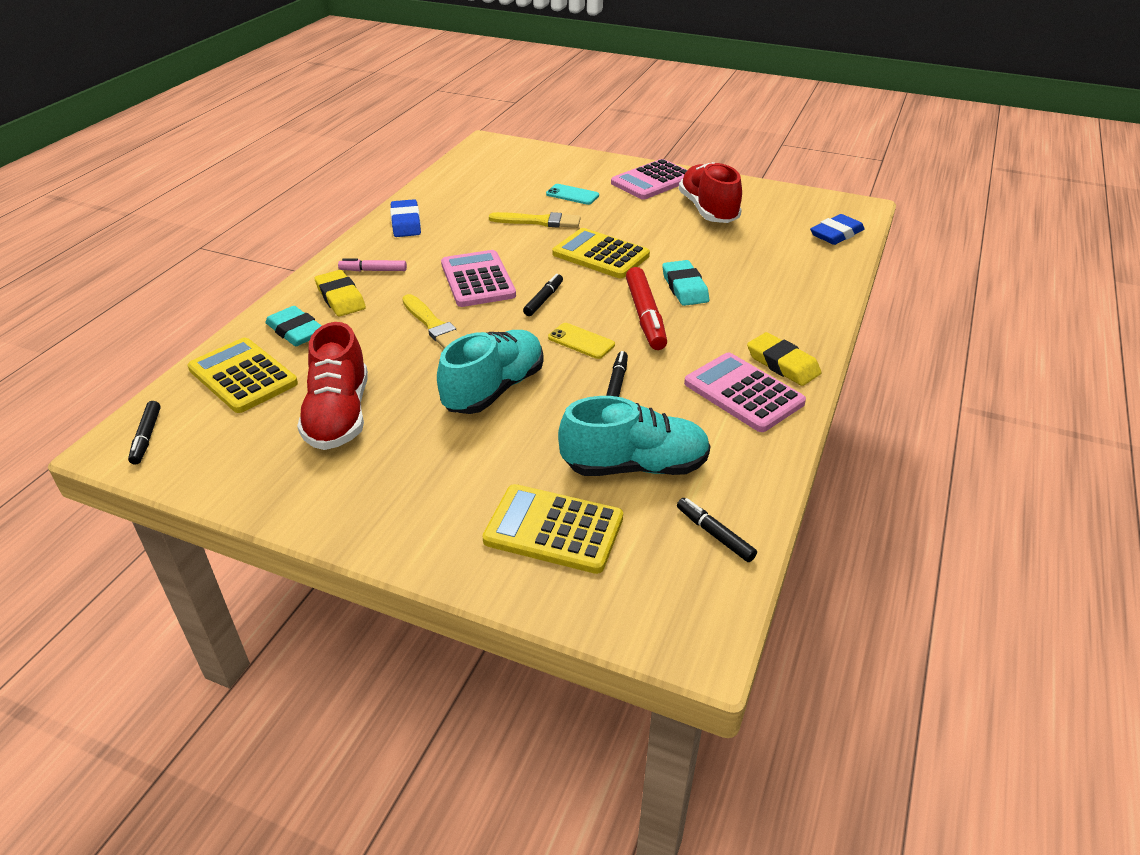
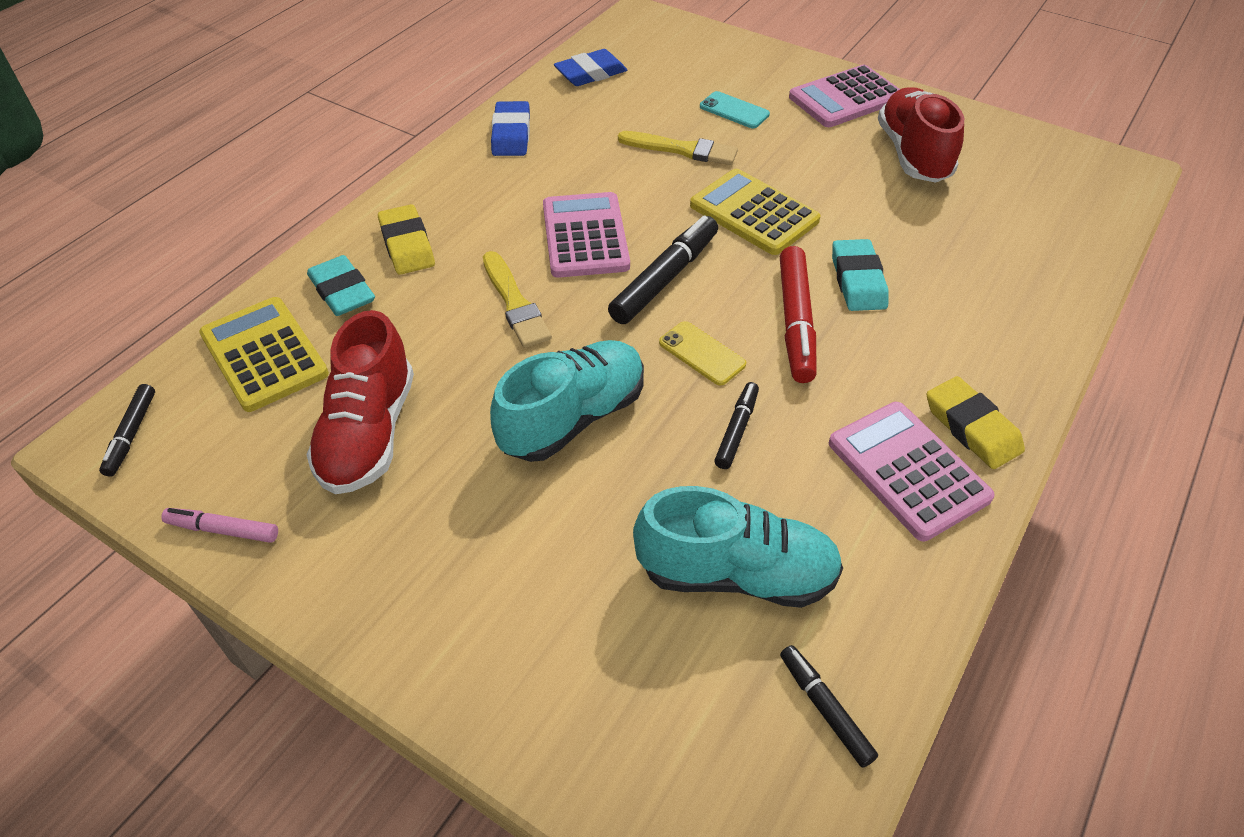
camera: 10 degrees right, 10 degrees up
pink marker [338,258,407,271] -> pink marker moved to [161,508,278,543]
yellow calculator [482,484,623,574] -> none
black marker [523,274,563,316] -> black marker [608,215,718,324], size x1.77
blue eraser [810,214,865,245] -> blue eraser moved to [554,49,627,86]

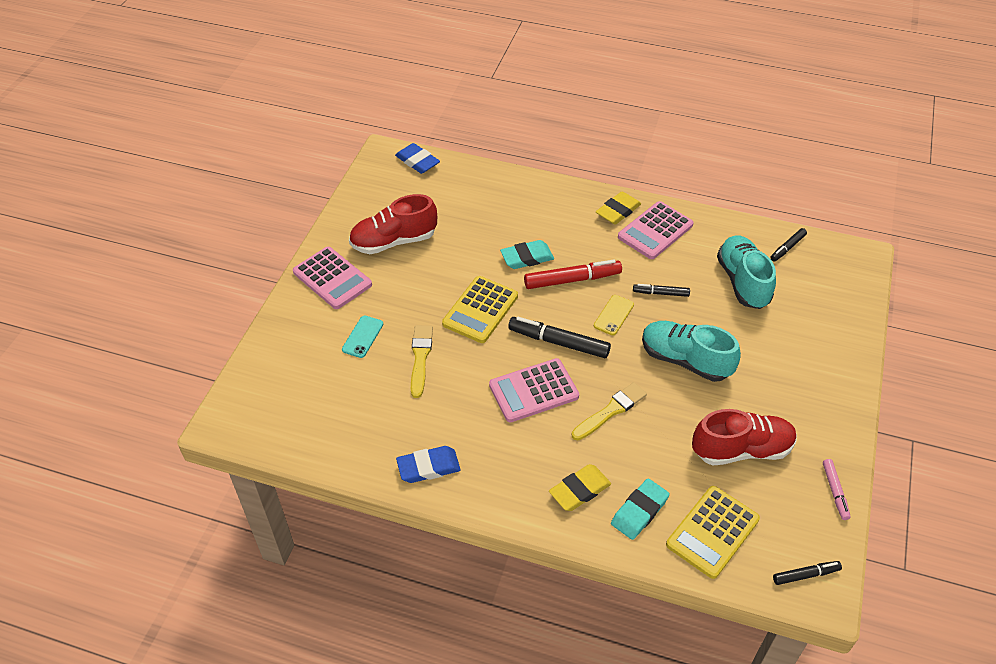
camera: 105 degrees left, 0 degrees up
blue eraser [554,49,627,86] -> blue eraser moved to [395,143,440,174]

